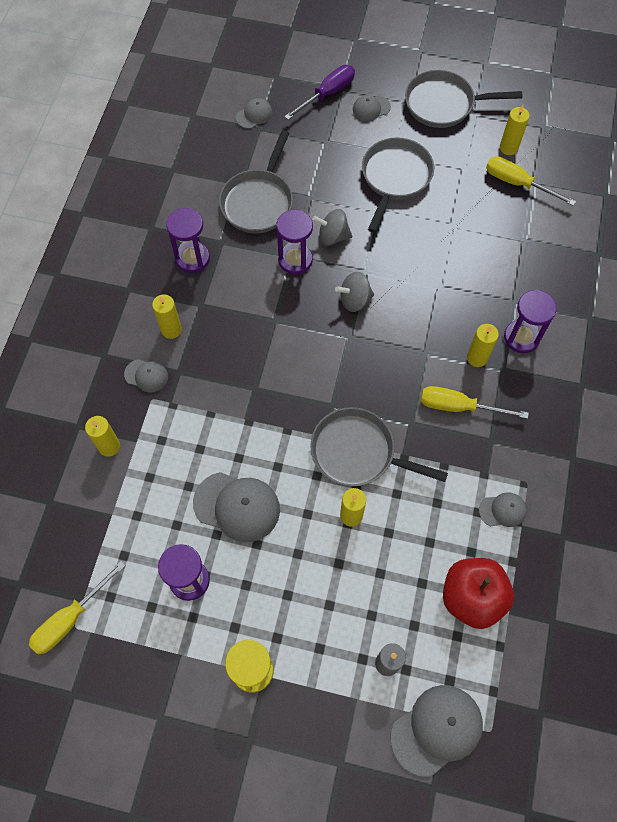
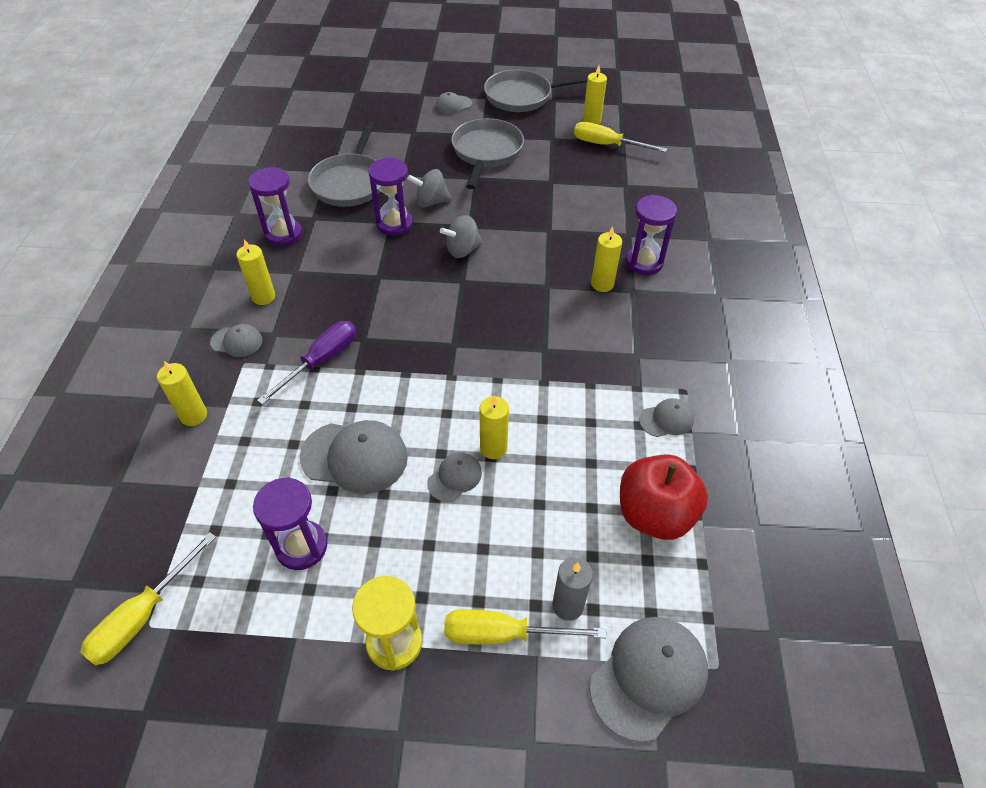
camera: 10 degrees left, 15 degrees down
grey cap [236,98,273,129] -> grey cap moved to [427,452,482,502]
purple screwdriver [284,65,355,120] -> purple screwdriver moved to [257,321,356,405]
grey pan [310,407,448,486] -> none
yellow screwdriver [421,386,529,419] -> yellow screwdriver moved to [444,609,606,645]

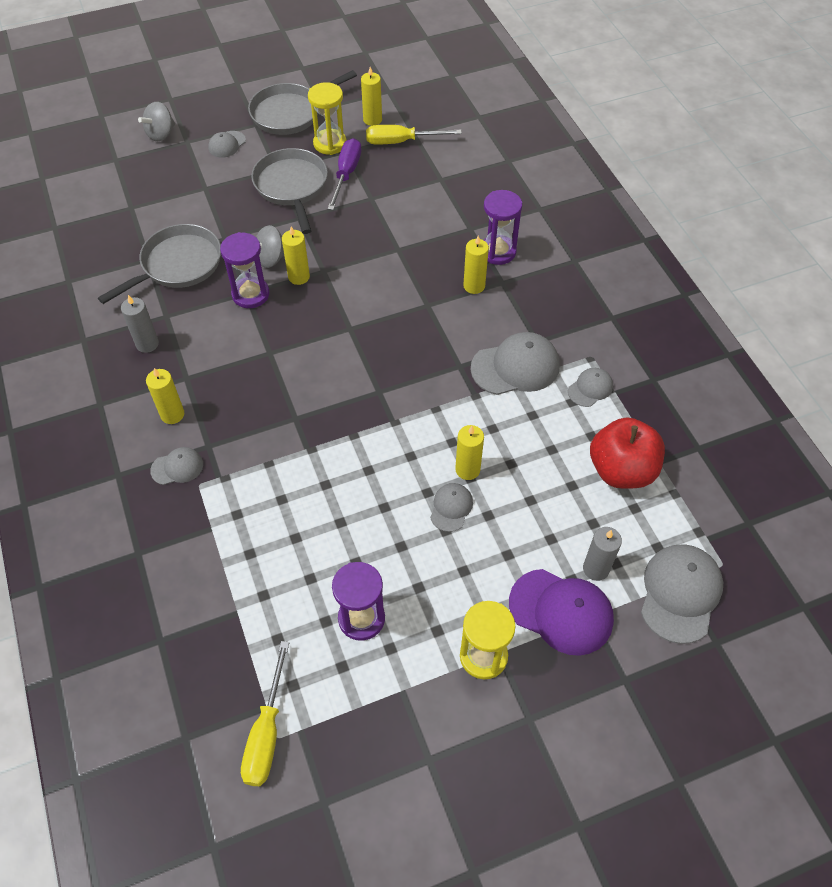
camera: 25 degrees left, 5 degrees up
yellow candle [157,361,207,426] -> yellow candle moved to [282,226,310,285]
purple hourglass [248,167,302,246] -> grey candle [121,295,159,353]
purple screwdriver [257,321,356,405] -> purple screwdriver moved to [328,138,361,210]
grey cap [300,420,408,494] -> grey cap moved to [471,332,560,395]
grey pan [308,121,380,207] -> grey pan turned 120 degrees counterclockwise [98,224,221,304]
grey spinning top [440,215,483,258] -> grey spinning top moved to [138,102,175,141]
yellow screwdriver [444,609,606,645] -> purple cap [509,569,614,656]
none -> yellow hourglass [308,82,346,155]

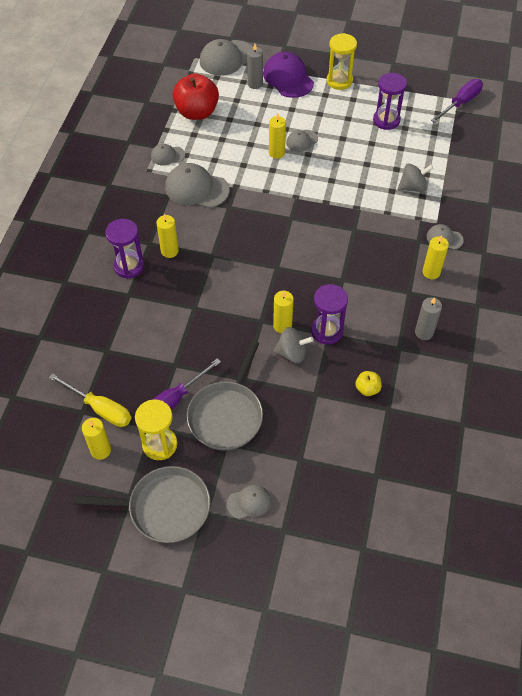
camera: 145 degrees left, 0 degrees up
grey pan [98,224,221,304] -> yellow apple [355,371,382,396]
grey spinning top [138,102,175,141] -> grey spinning top moved to [398,163,433,192]
yellow screwdriver [241,641,289,786] -> purple screwdriver [431,79,483,123]

